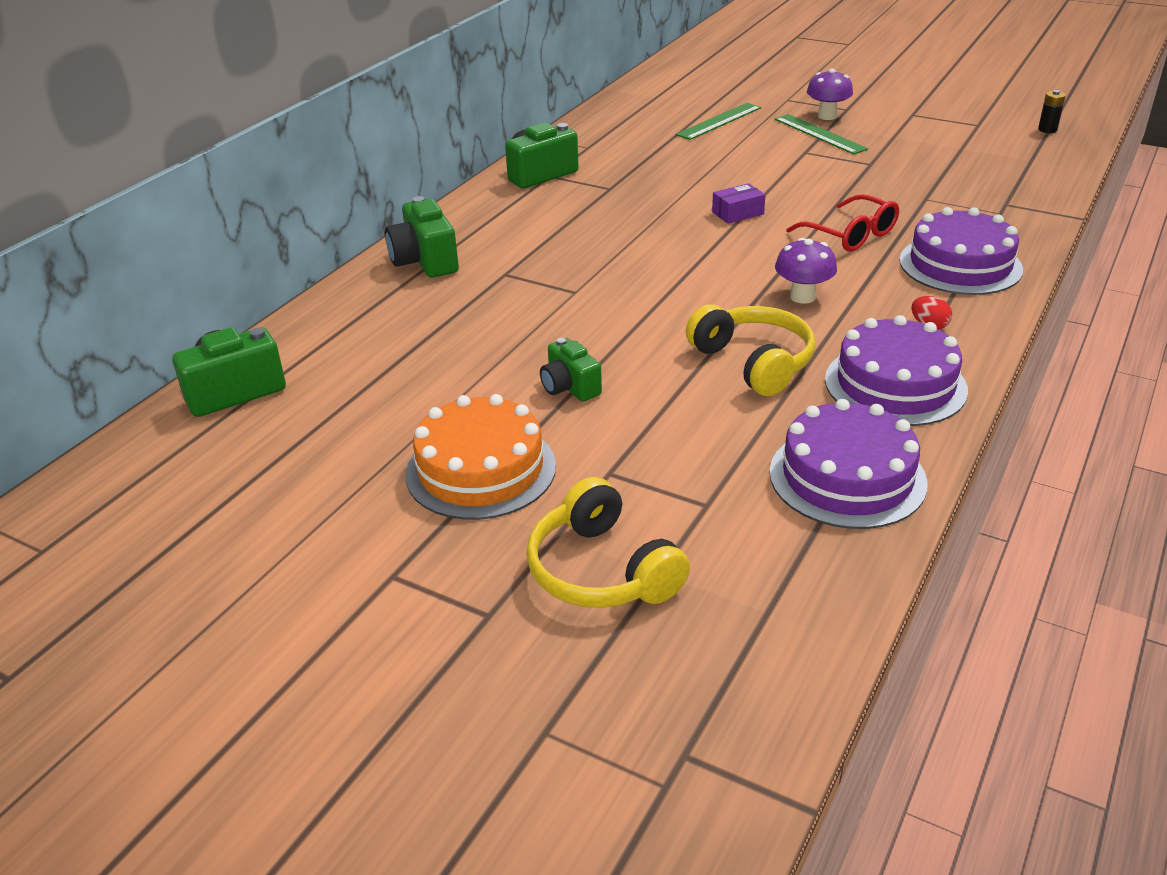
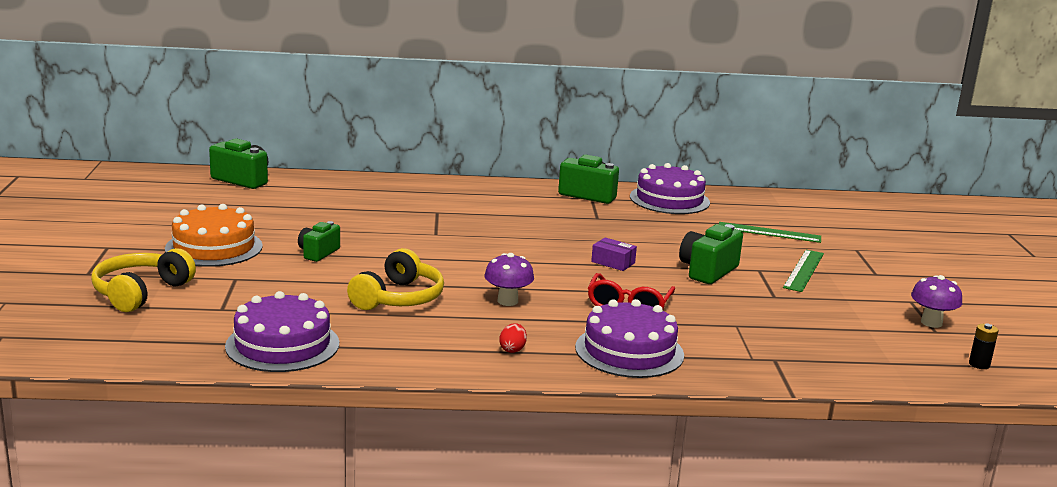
camera: 55 degrees right, 15 degrees down
green camera [385,196,459,278] -> green camera moved to [679,224,743,284]
purple mushroom [807,69,853,120] -> purple mushroom moved to [911,275,962,328]
purple cake [825,315,968,426] -> purple cake moved to [630,163,710,214]

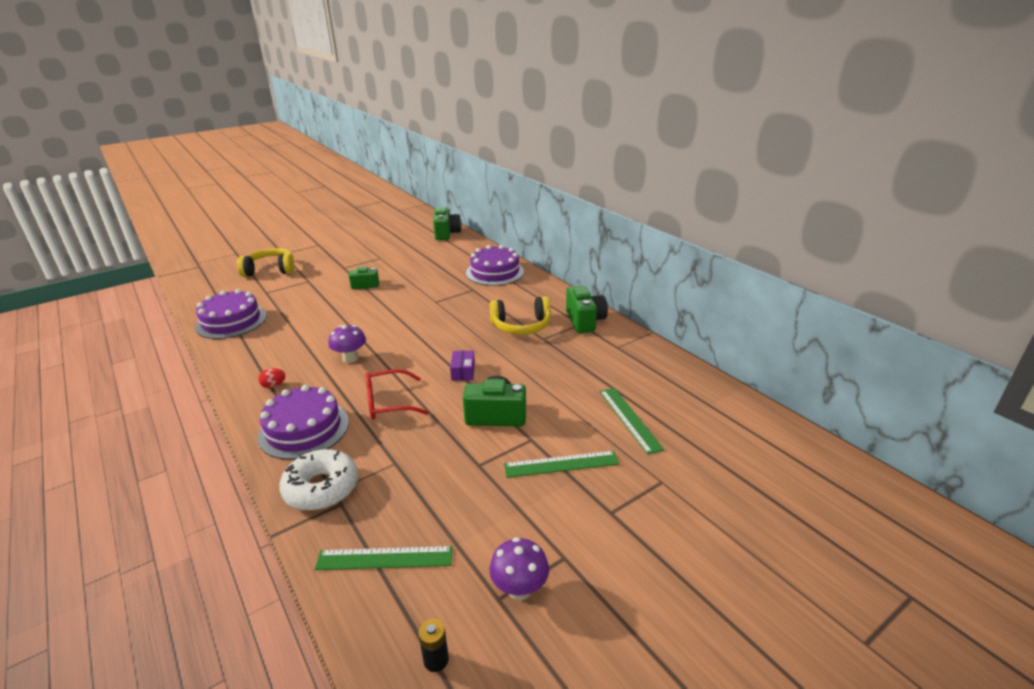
camera: 60 degrees right, 10 degrees up
orange cake [165,204,263,267] -> none
yellow headphones [347,248,444,310] -> yellow headphones moved to [490,296,551,335]
purple cake [630,163,710,214] -> purple cake moved to [466,245,524,286]
none -> white donut [279,449,358,511]
none -> green ruler [315,546,453,570]

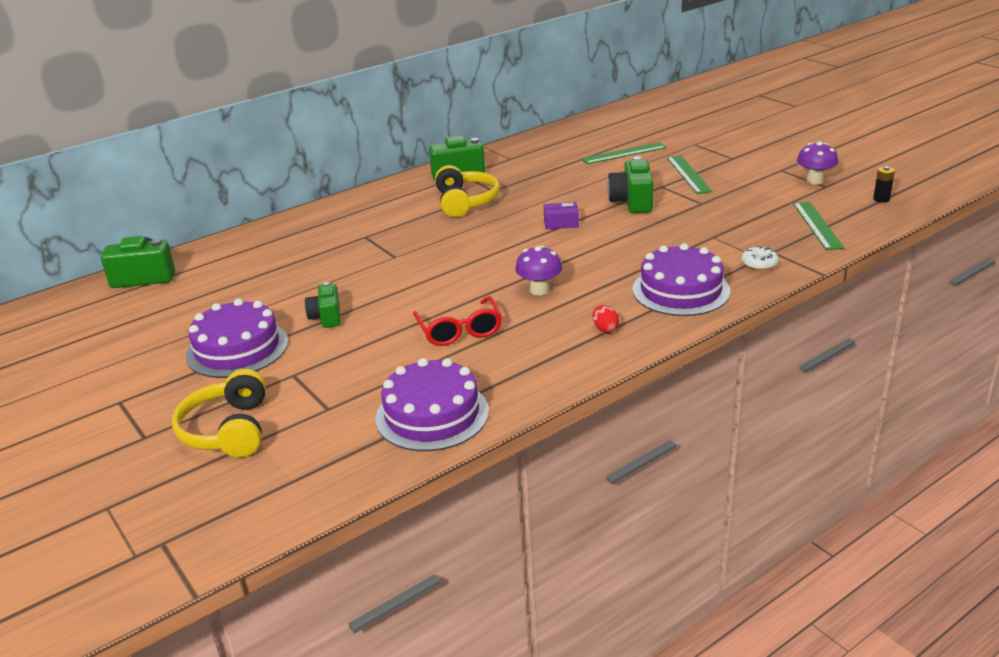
camera: 90 degrees left, 0 degrees up
white donut [279,449,358,511] -> white donut [742,246,779,270], size x0.51
red glasses [365,369,429,420] -> red glasses moved to [413,296,502,346]
purple cake [466,245,524,286] -> purple cake moved to [186,299,288,378]

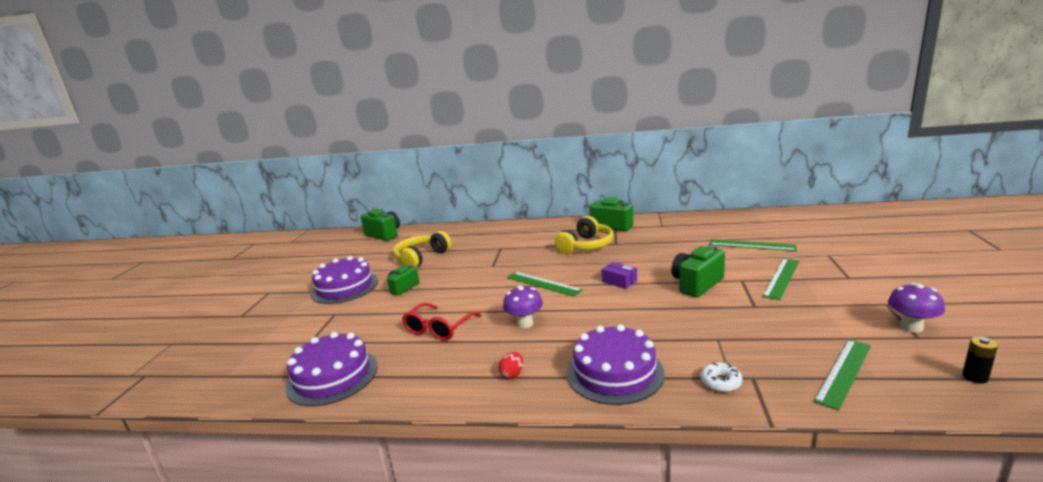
camera: 45 degrees right, 10 degrees down
yellow headphones [172,369,266,457] -> yellow headphones moved to [393,231,452,268]
none -> green ruler [507,272,583,297]

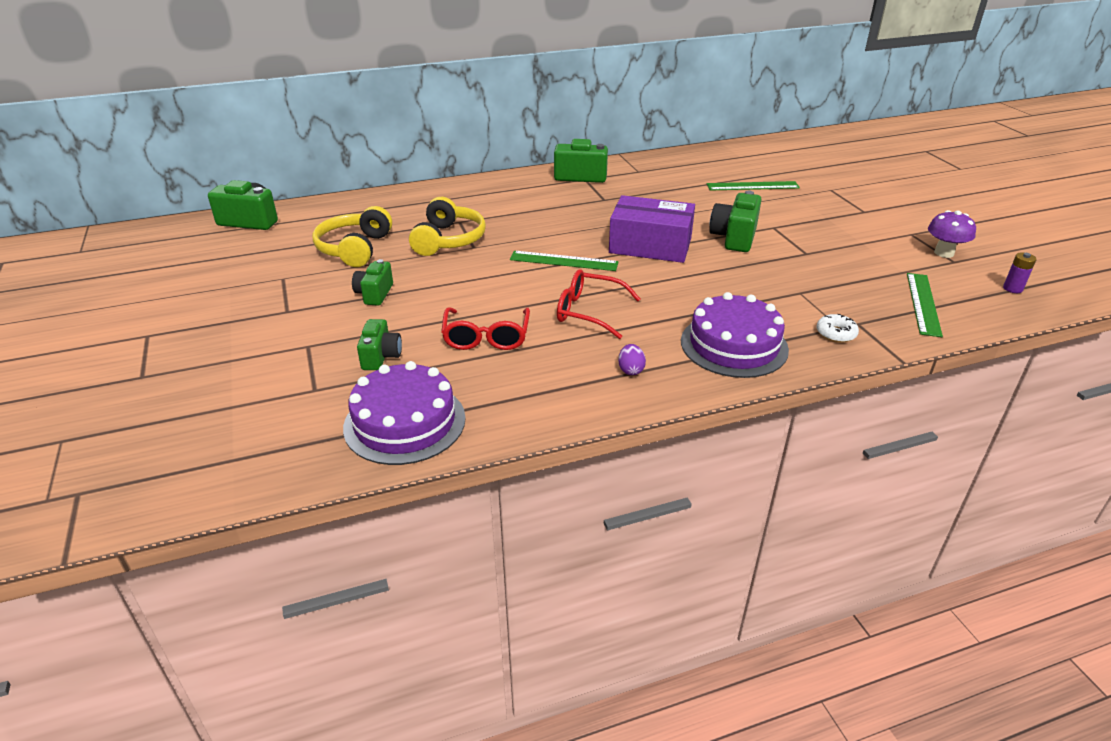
camera: 30 degrees left, 15 degrees up
purple cake [310,256,378,304] -> none
red egg [499,352,523,379] -> purple egg [618,344,646,375]
purple mushroom [503,286,543,328] -> red glasses [557,269,640,339]
yellow headphones [555,216,614,254] -> yellow headphones moved to [409,197,486,256]
purple box [601,262,637,289] -> purple box [609,195,695,263], size x2.18
green ruler [762,258,799,300] -> none
black battery [962,337,998,384] -> purple battery [1003,252,1036,293]
none -> green camera [357,319,402,370]

